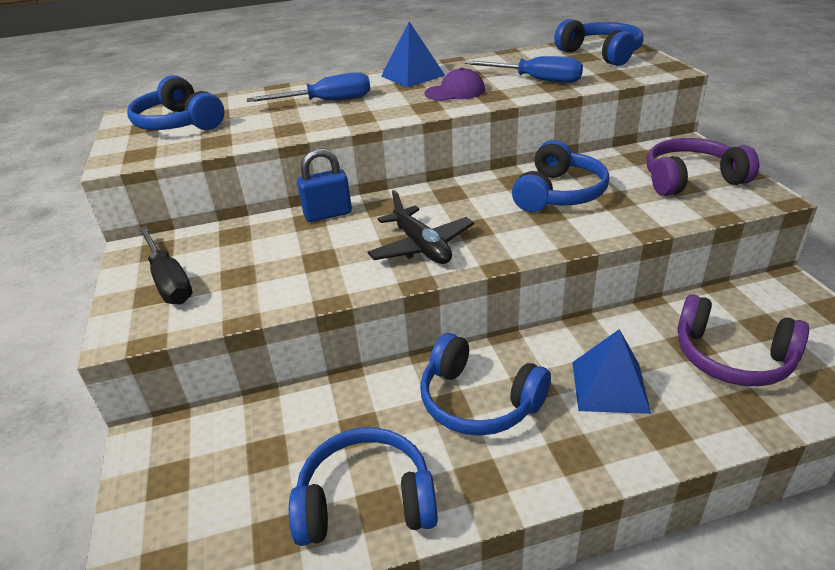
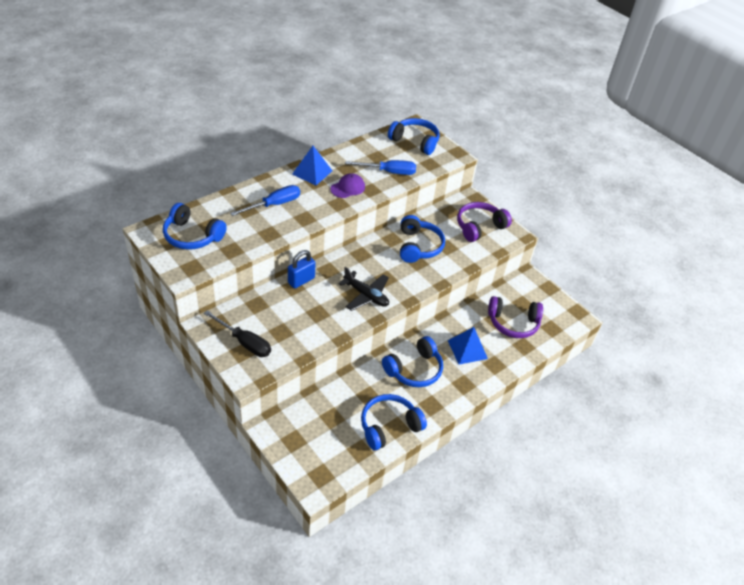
camera: 30 degrees left, 10 degrees up
blue headphones [420,333,551,436] -> blue headphones turned 45 degrees counterclockwise [382,336,443,387]

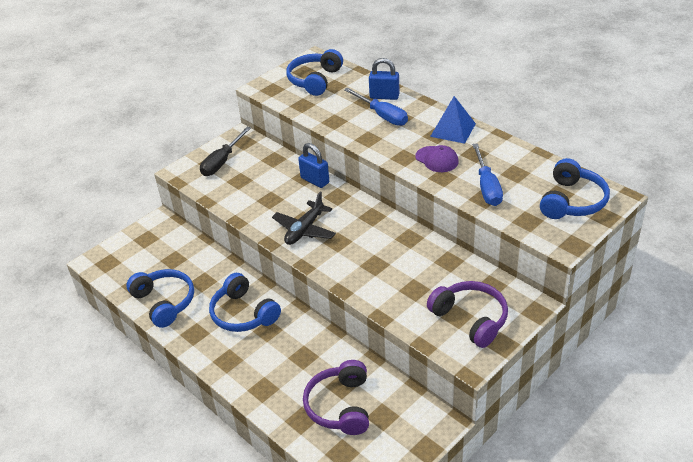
camera: 90 degrees right, 5 degrees down
blue headphones [400,215,445,263] -> none
blue pyramid [448,327,488,365] -> none
none -> blue padlock [369,58,400,100]

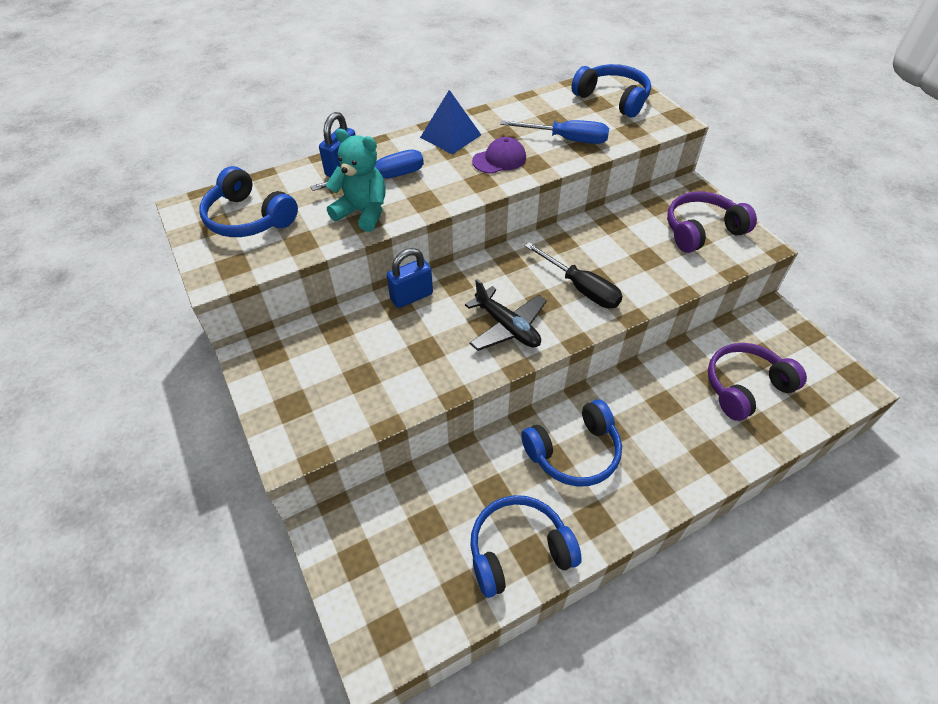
camera: 75 degrees left, 10 degrees up
black screwdriver [200,127,251,176] -> black screwdriver moved to [525,242,623,308]
purple headphones [303,360,369,435] -> purple headphones turned 135 degrees clockwise [708,343,807,421]
none -> turquoise teddy bear [326,129,386,232]

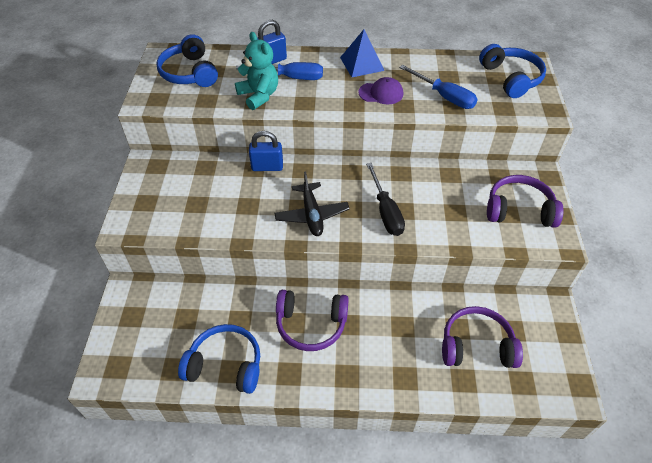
camera: 30 degrees right, 0 degrees up
blue headphones [521,399,622,487] -> purple headphones [276,290,349,351]

